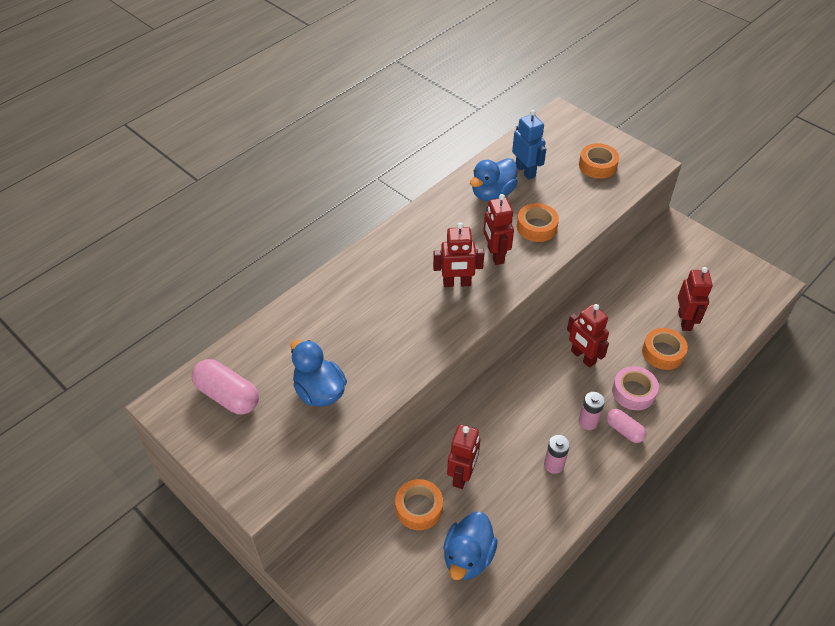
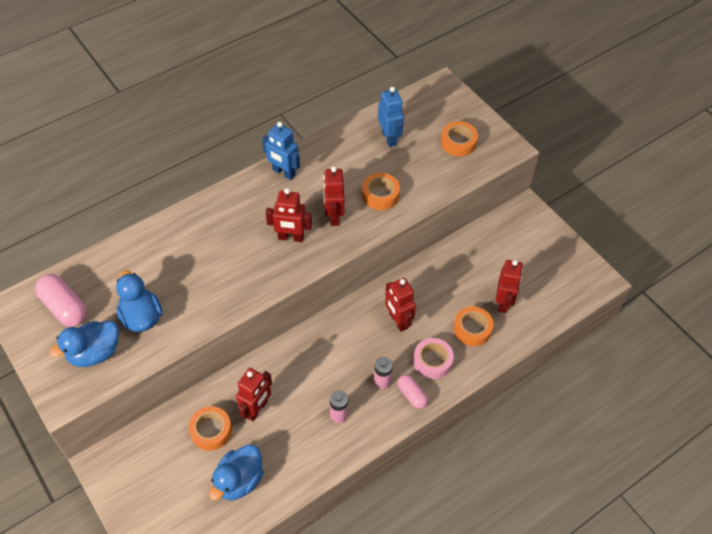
camera: 10 degrees right, 5 degrees up
blue duck [470,158,518,201] -> blue duck moved to [50,321,119,367]
none -> blue robot [262,122,300,180]

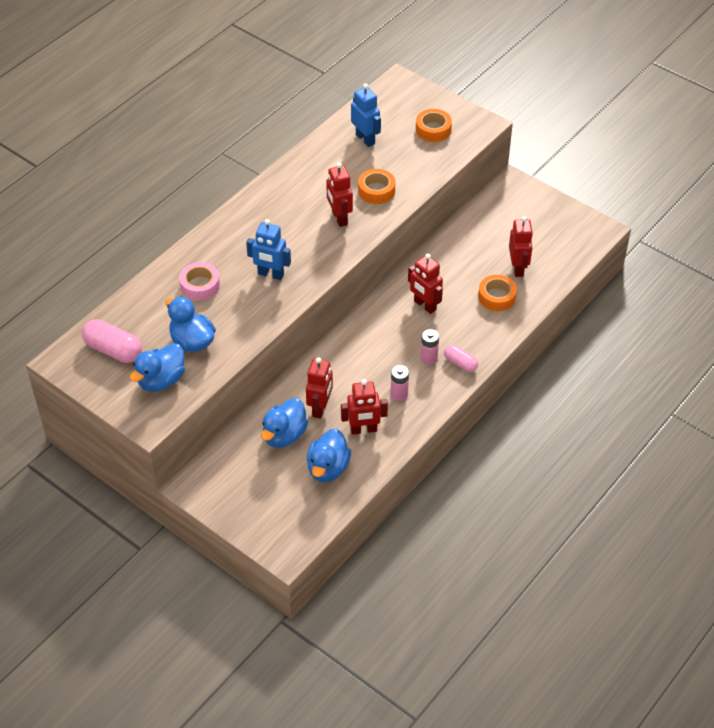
camera: 15 degrees left, 5 degrees down
orange tape [189,406,232,451] -> blue duck [261,398,308,448]
blue robot [262,122,300,180] -> blue robot moved to [246,219,291,280]
red robot [266,188,312,242] -> red robot moved to [341,379,388,435]
pink tape [413,338,454,379] -> pink tape moved to [179,262,220,301]

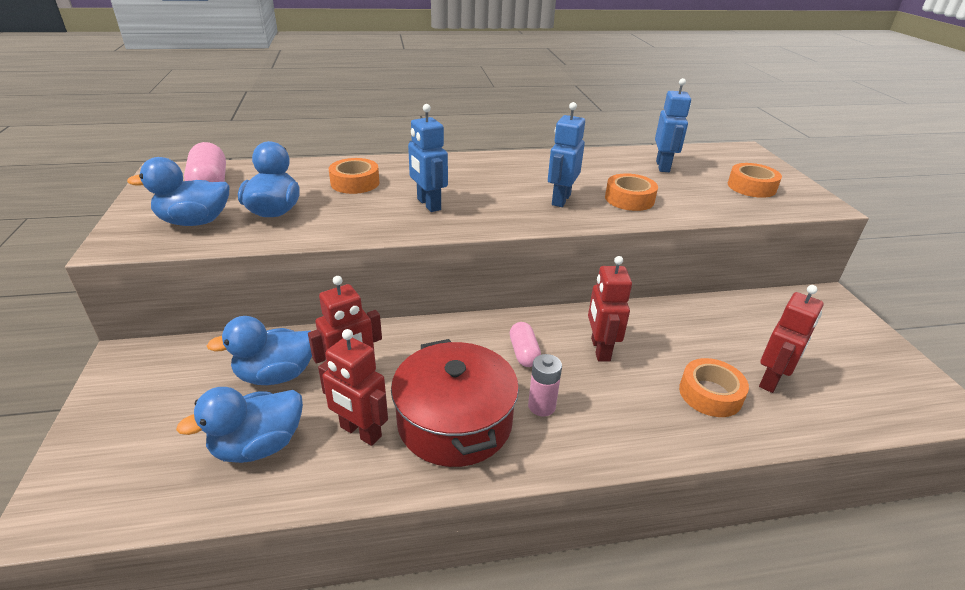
camera: 40 degrees right, 15 degrees down
pink tape [179,262,220,301] -> orange tape [329,158,379,194]
red robot [326,163,353,227] -> blue robot [548,102,585,207]
pink battery [391,365,409,401] -> red pot [391,339,519,467]
pink capsule [444,345,478,372] -> pink capsule moved to [510,322,541,367]

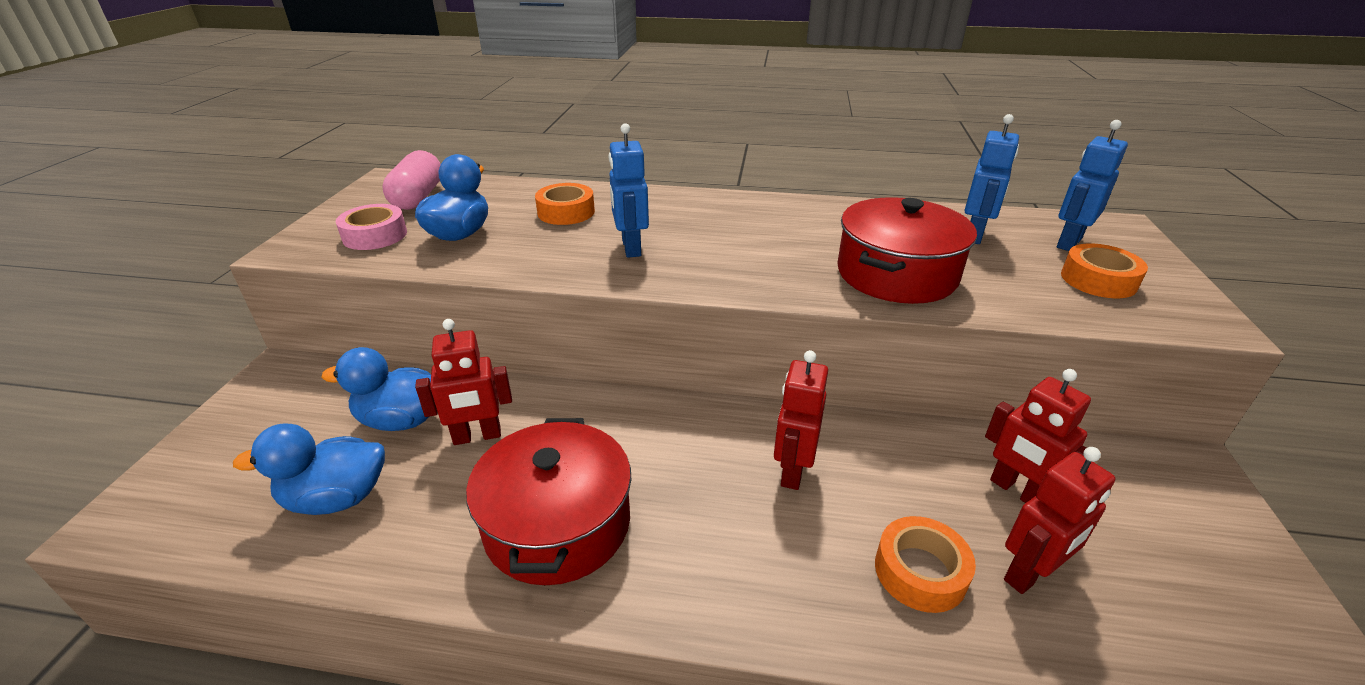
camera: 20 degrees right, 0 degrees up
blue duck [127,157,229,226] -> pink tape [336,204,407,250]
red robot [318,329,388,446] -> red robot moved to [985,369,1091,503]
pink capsule [510,322,541,367] -> none
pink battery [528,354,562,417] -> none
blue robot [548,102,585,207] -> blue robot moved to [1057,120,1128,251]
orange tape [605,173,658,211] -> red pot [837,197,977,304]

